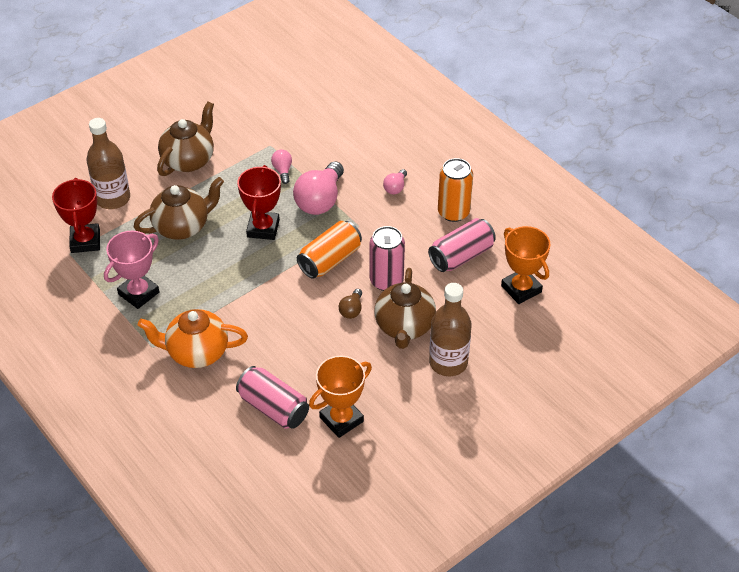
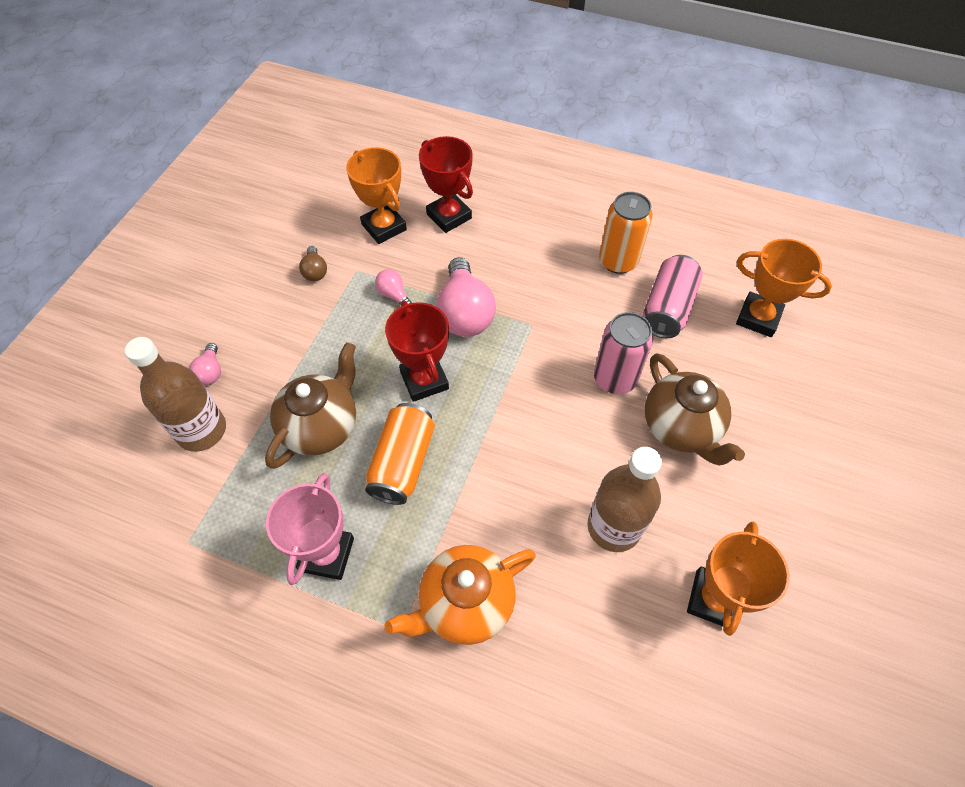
camera: 30 degrees left, 10 degrees up
red trophy [52,178,100,253] -> red trophy moved to [419,136,473,233]
brown teapot [157,102,214,176] -> none
pink can [236,366,309,429] -> none
orange can [297,221,362,279] -> orange can moved to [365,403,435,505]
brown light bulb [339,289,362,319] -> brown light bulb moved to [299,246,327,281]
pink light bulb [383,169,407,194] -> pink light bulb moved to [189,343,221,385]
brown bottle [429,283,472,376] -> brown bottle moved to [587,447,662,552]
none -> orange trophy [346,147,407,244]

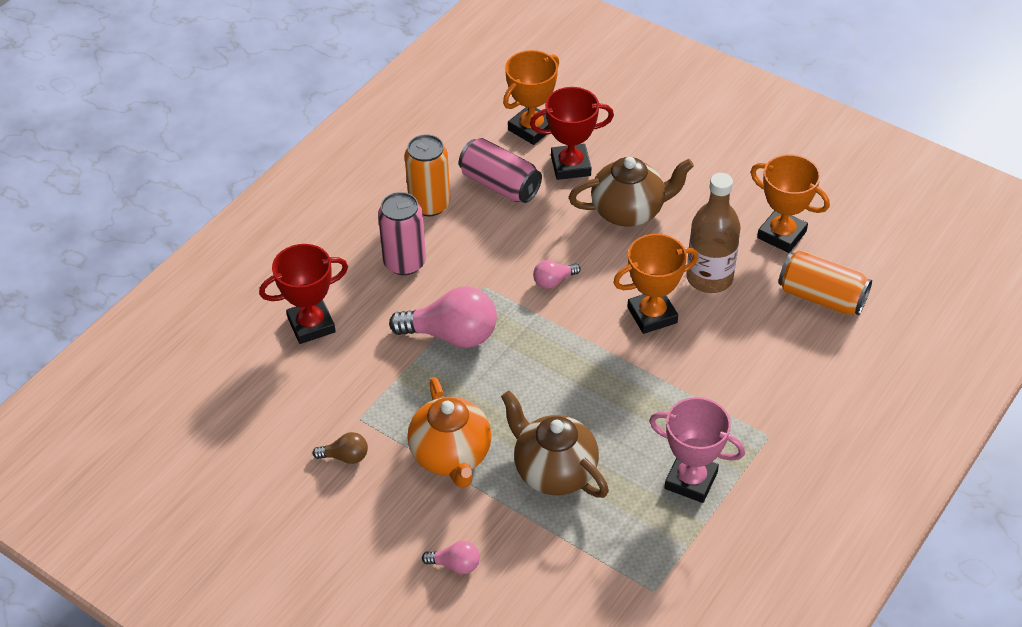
camera: 75 degrees left, 10 degrees down
brown bottle [125,337,226,452] -> none
orange trophy [346,147,407,244] -> orange trophy moved to [613,234,699,334]
orange can [365,403,435,505] -> orange can moved to [778,250,872,315]
pink light bulb [375,269,412,305] -> pink light bulb moved to [533,260,581,289]
orange teapot [384,545,536,645] -> orange teapot moved to [407,377,492,488]
red trophy [385,301,449,402] -> red trophy moved to [530,87,614,180]
pink can [594,312,654,394] -> pink can moved to [378,192,426,275]

